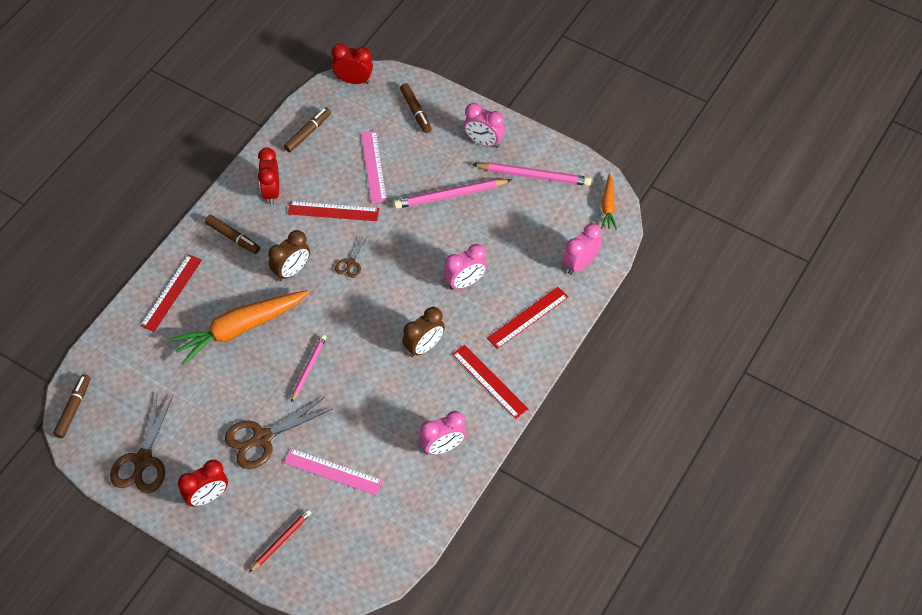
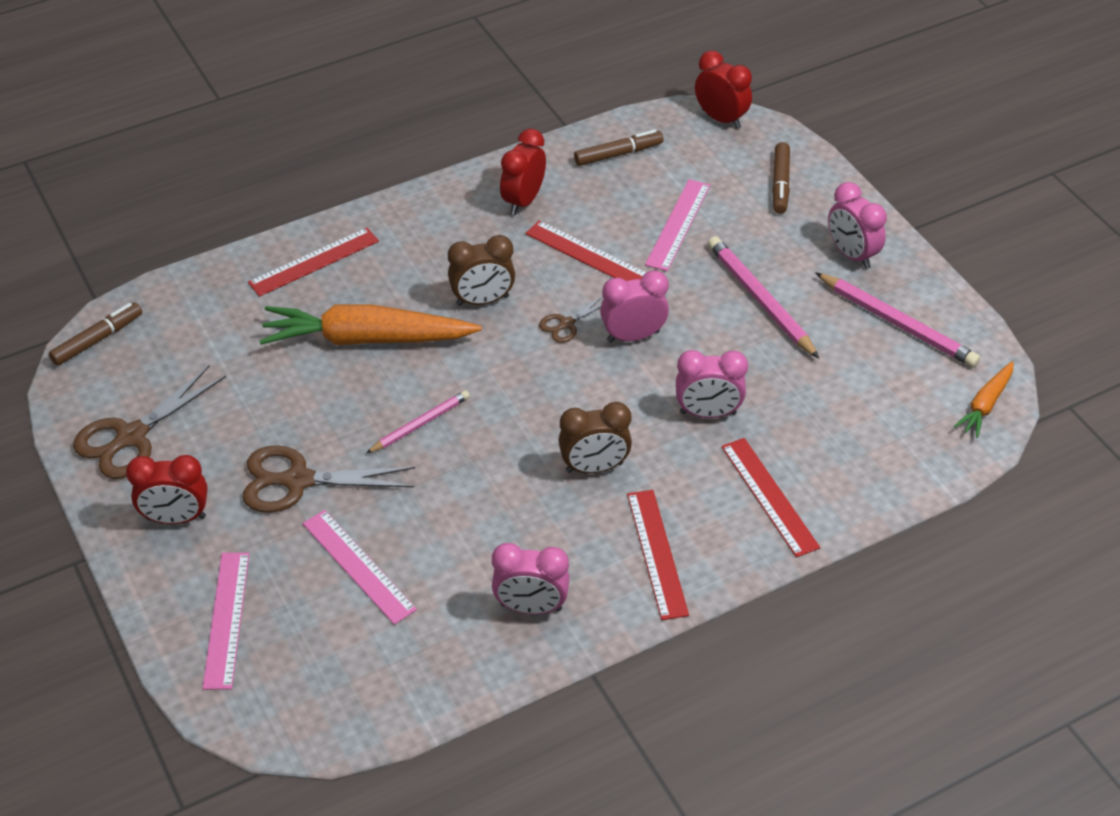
camera: 30 degrees right, 10 degrees down
brown marker [205,215,260,254] -> none
red pencil [249,509,311,572] -> pink ruler [202,553,249,690]
pink pencil [394,179,511,209] -> pink pencil turned 45 degrees clockwise [708,236,819,359]
red ruler [487,287,568,349] -> red ruler turned 75 degrees clockwise [721,438,820,557]
pink clock [563,223,602,275] -> pink clock moved to [600,270,669,342]

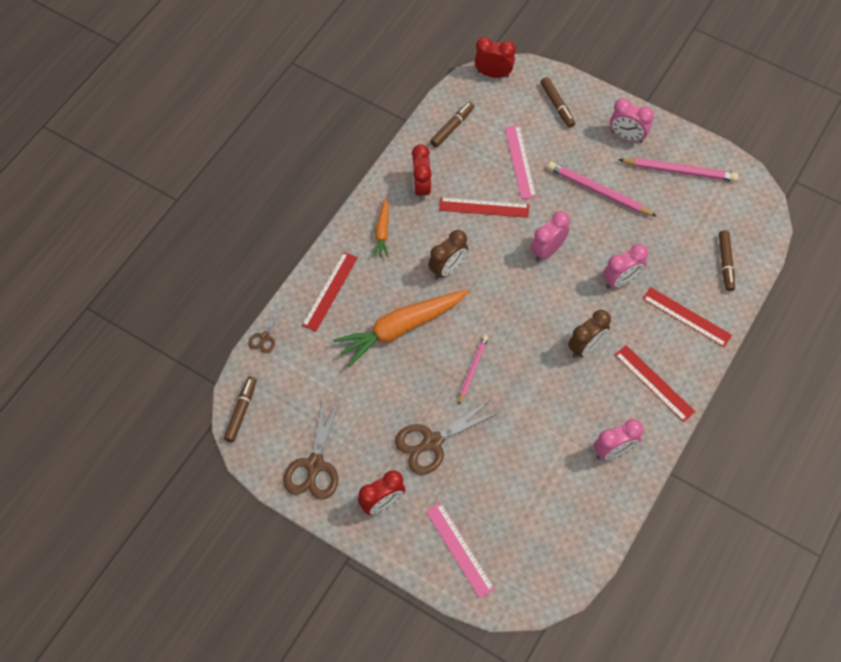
camera: 30 degrees left, 15 degrees up
pink ruler [303,510,417,625] -> none
brown scissors [539,295,603,343] -> brown scissors moved to [248,304,283,353]
orange carrot [953,361,1014,438] -> orange carrot moved to [372,198,389,258]
none -> brown marker [719,230,735,291]

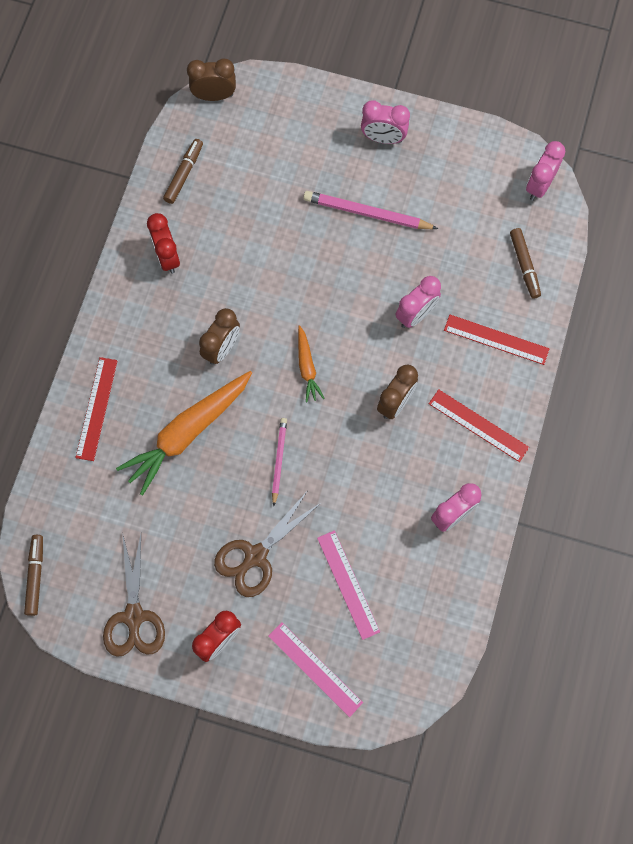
camera: 15 degrees left, 10 degrees up
brown scissors [248,304,283,353] -> none
orange carrot [372,198,389,258] -> orange carrot moved to [298,325,324,402]
red ruler [439,197,529,218] -> none
red clock [474,37,516,78] -> brown clock [187,58,236,101]
pink ruler [505,125,536,199] -> pink ruler moved to [317,530,380,640]
pink clock [531,211,570,261] -> pink clock moved to [526,141,565,201]
brown marker [540,77,575,128] -> none
pink pencil [618,158,739,182] -> none

